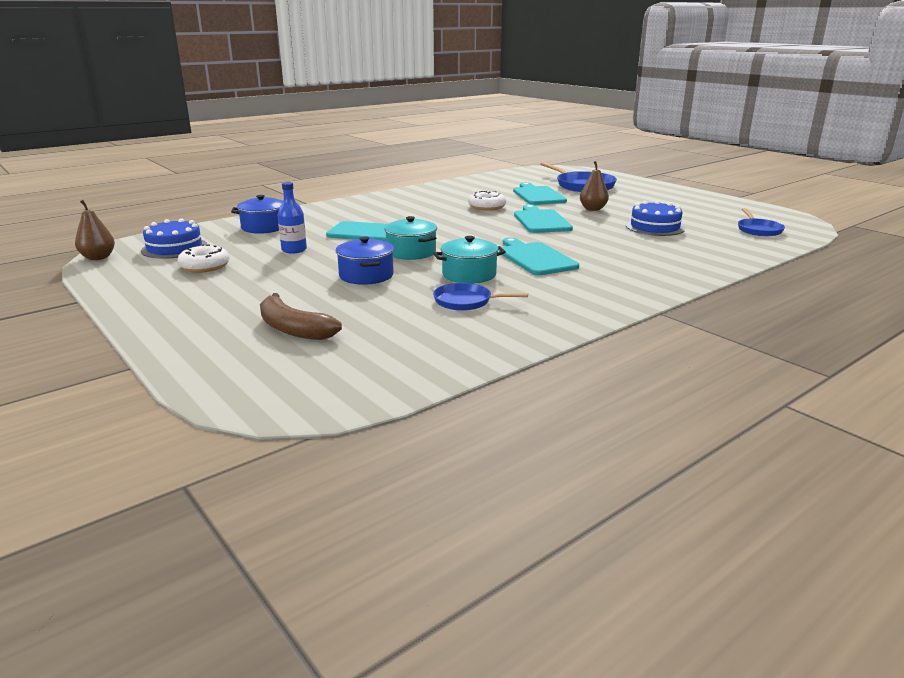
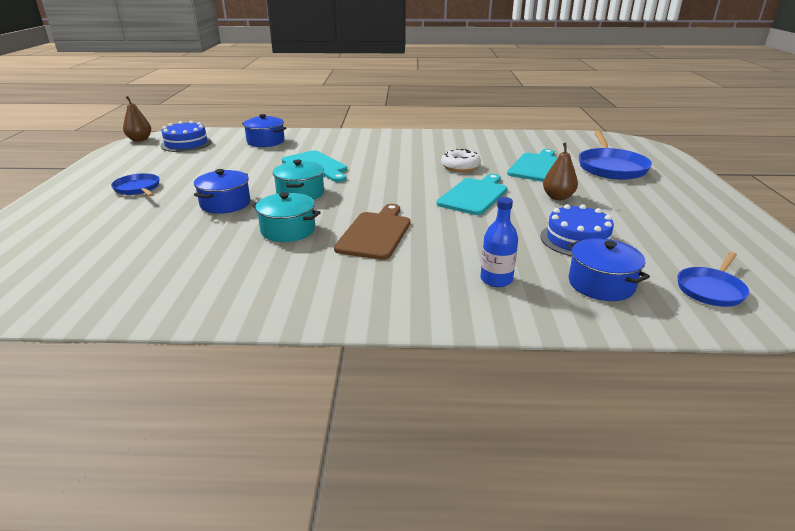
camera: 40 degrees right, 5 degrees up
white donut [177,244,230,273] -> none
brown banana [260,293,342,340] -> none
blue bottle [278,182,307,253] -> blue bottle moved to [481,197,518,287]
blue pan [433,283,528,311] -> blue pan moved to [111,173,160,197]
turquoise cutting board [499,237,579,275] -> brown cutting board [334,204,410,260]
none -> blue pot [568,238,650,301]

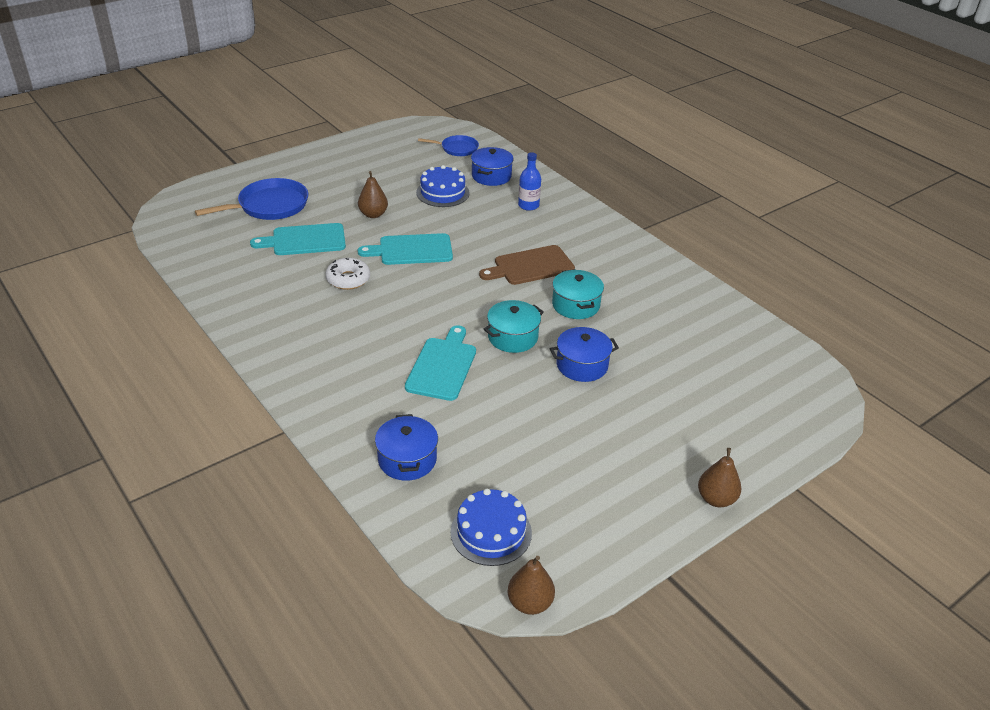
camera: 130 degrees left, 10 degrees up
blue pan [111,173,160,197] -> none
none -> brown pear [698,448,741,507]

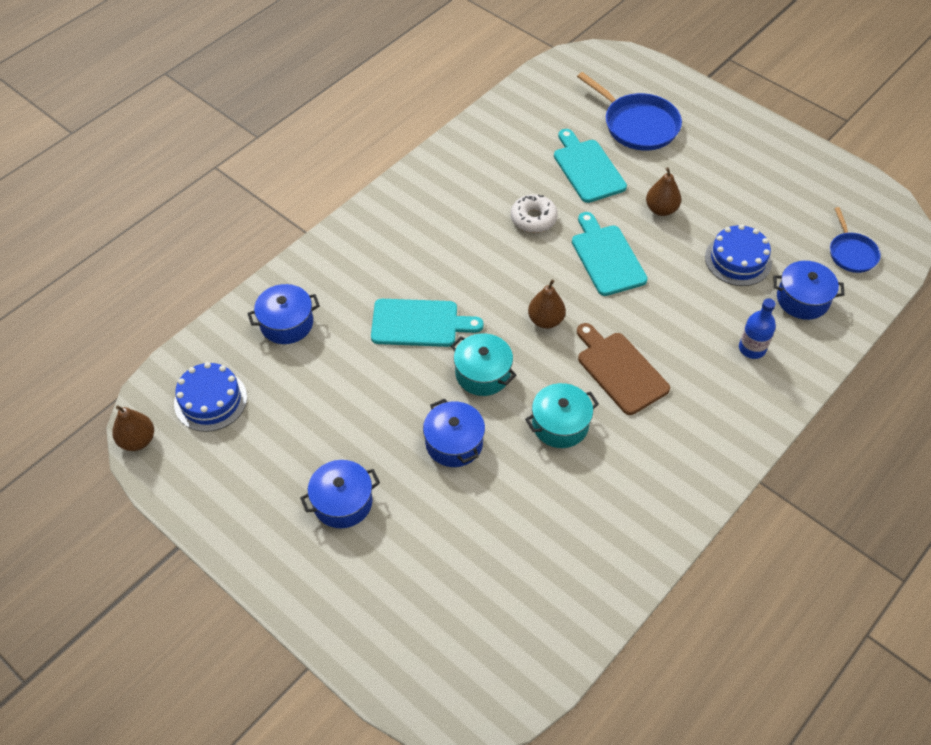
camera: 80 degrees right, 15 degrees up
brown pear [698,448,741,507] -> brown pear moved to [528,279,566,329]
none -> blue pot [300,460,380,528]

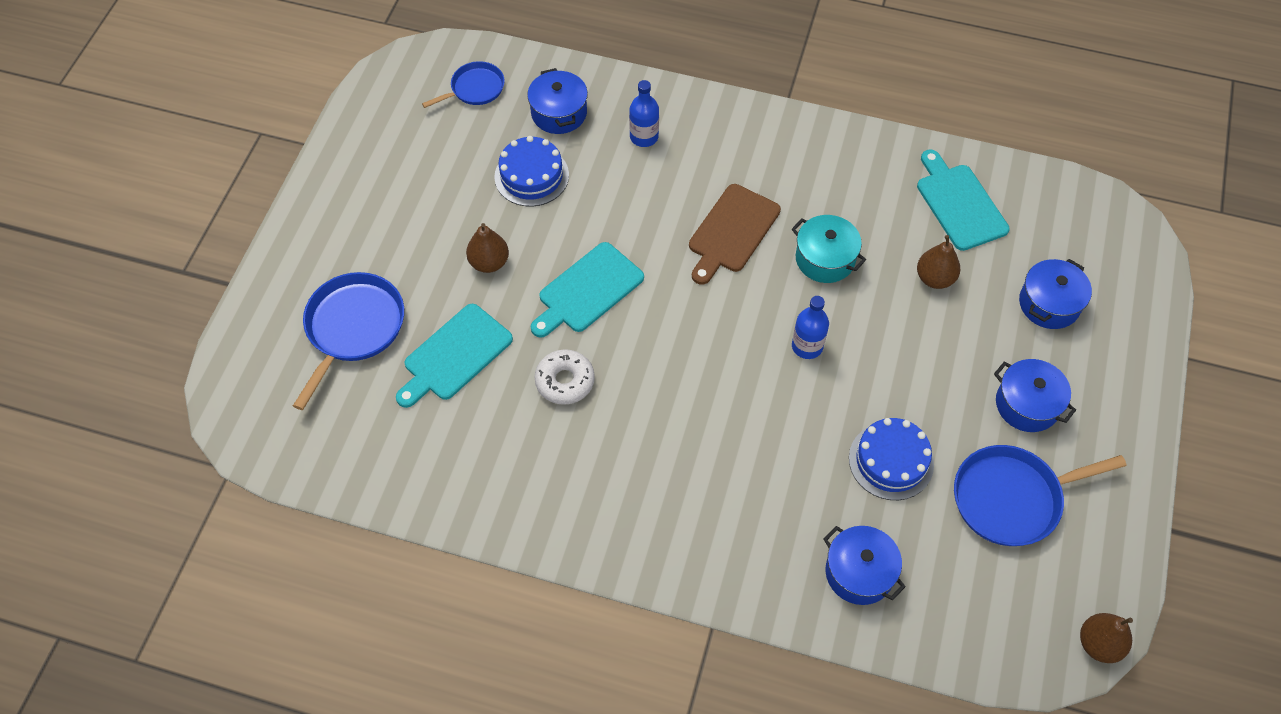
camera: 115 degrees left, 5 degrees up
blue cake [174,362,247,432] -> blue cake moved to [849,418,934,500]
turquoise cutting board [371,299,484,347] -> turquoise cutting board moved to [917,149,1010,251]
blue pot [423,399,485,467] -> blue pot moved to [1019,259,1092,329]
turquoise pot [451,333,516,396] -> blue bottle [792,296,829,359]
brown pear [528,279,566,329] -> brown pear moved to [917,235,960,289]
none -> blue pan [954,445,1126,546]

